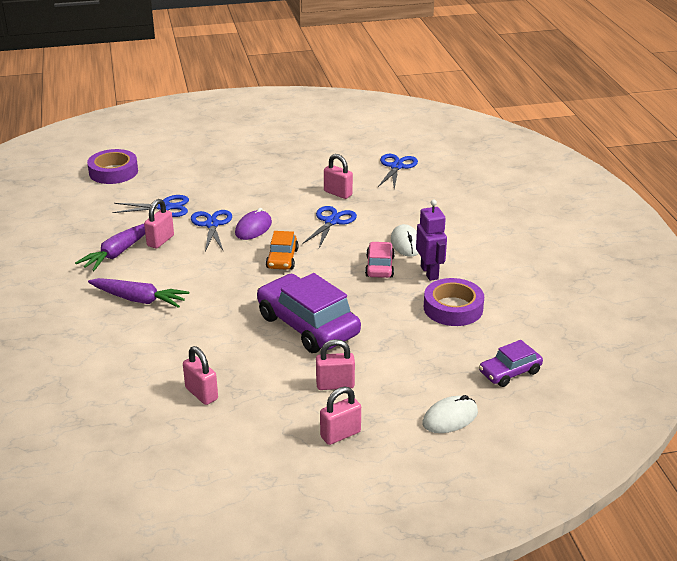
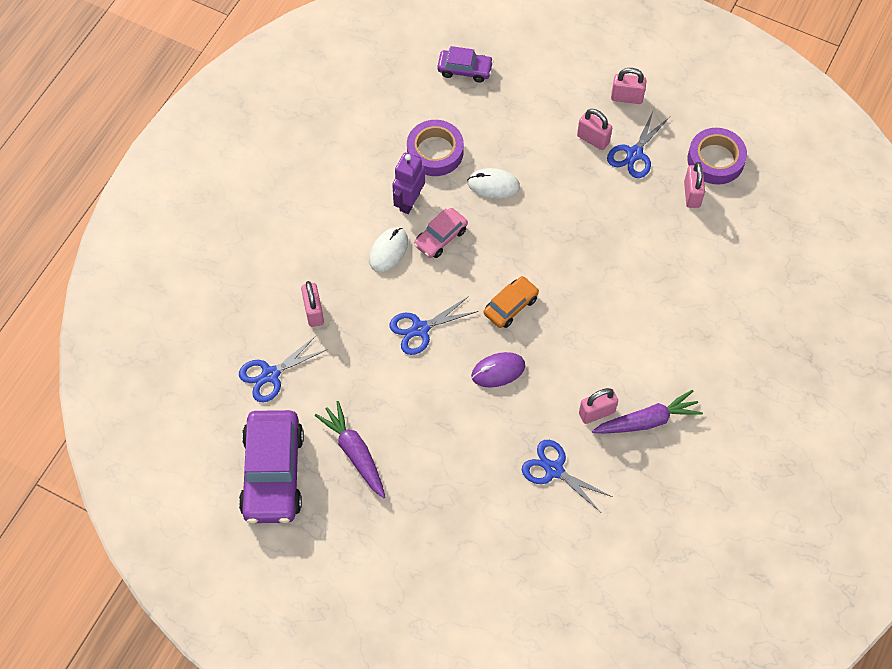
camera: 140 degrees left, 30 degrees up
purple tape [87,149,138,184] -> purple tape moved to [687,128,747,185]
purple carrot [88,278,189,308] -> purple carrot moved to [315,401,385,498]
blue scissors [191,210,232,252] -> blue scissors moved to [607,111,670,178]
purple car [257,273,361,353] -> purple car moved to [239,410,304,524]
pink padlock [324,154,353,199] -> pink padlock moved to [301,281,324,327]
white mouse [422,395,478,433] -> white mouse moved to [468,168,520,199]

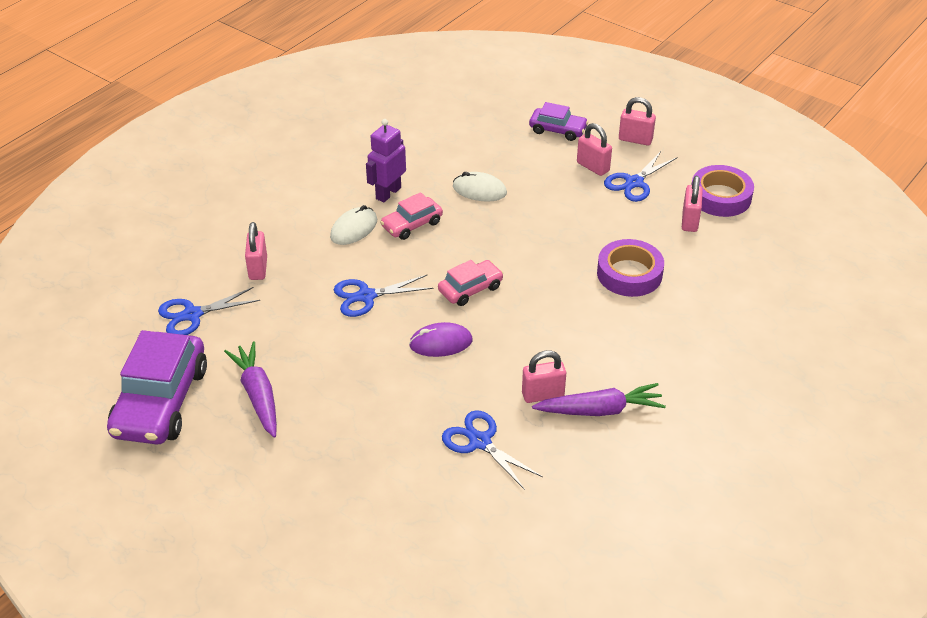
camera: 10 degrees right, 20 degrees down
purple tape [407,120,464,176] -> purple tape moved to [597,239,664,297]
purple car [437,46,494,83] -> purple car moved to [529,102,588,141]
orange car [484,276,539,328] -> pink car [438,260,504,306]

